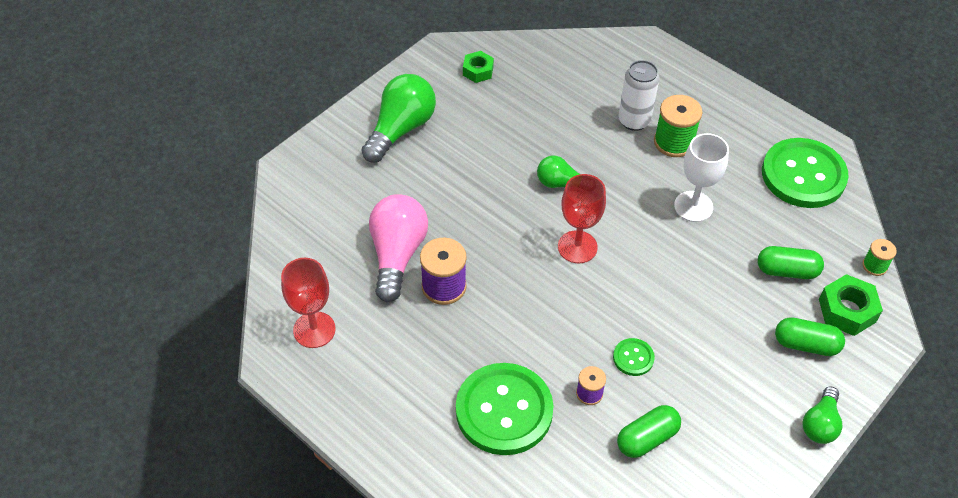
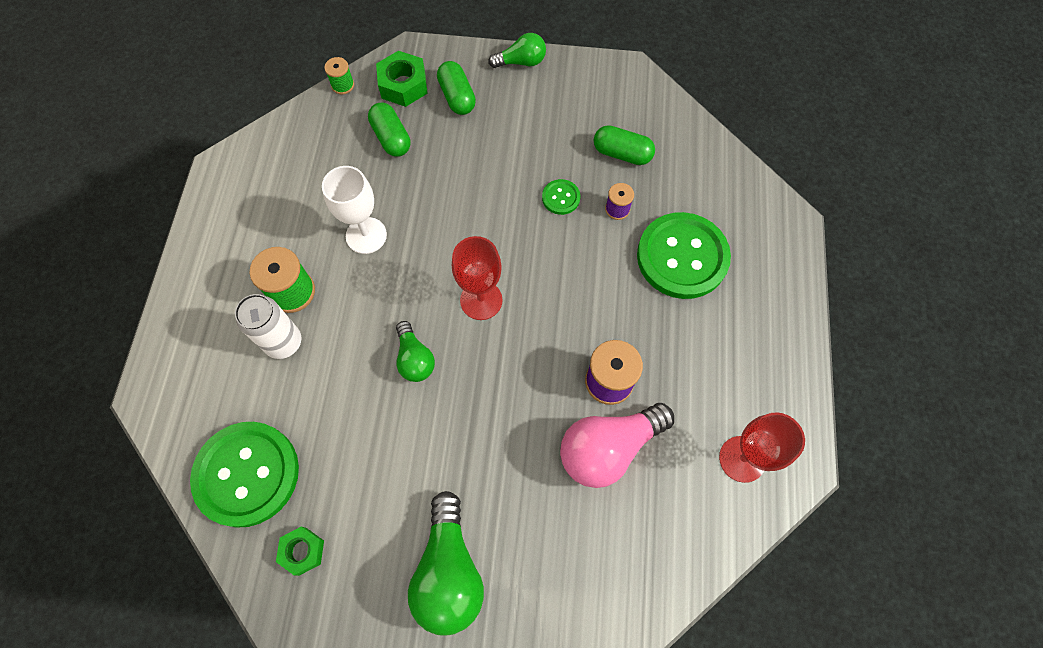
camera: 125 degrees left, 15 degrees up
green light bulb [362,74,436,163] -> green light bulb turned 90 degrees counterclockwise [408,491,484,636]
green button [762,138,849,208] -> green button moved to [190,422,299,528]

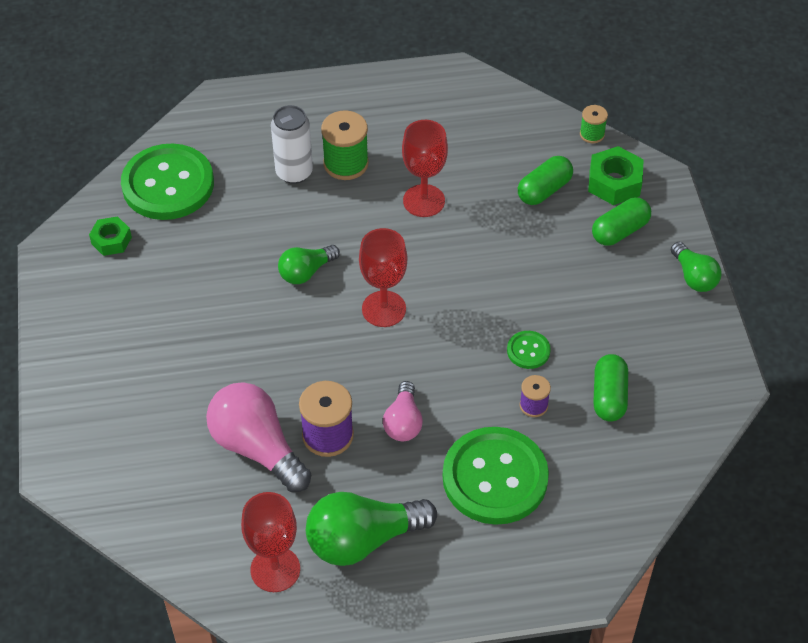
camera: 75 degrees right, 15 degrees down
white goblet [322,166,387,254] -> red goblet [402,120,448,217]
green light bulb [408,491,484,636] -> green light bulb moved to [306,492,437,566]
none -> pink light bulb [383,381,423,441]

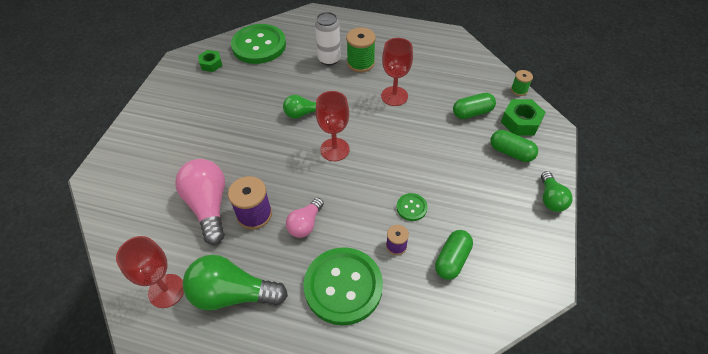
camera: 25 degrees right, 0 degrees up
green capsule [592,198,651,246] -> green capsule turned 45 degrees clockwise [490,130,538,162]

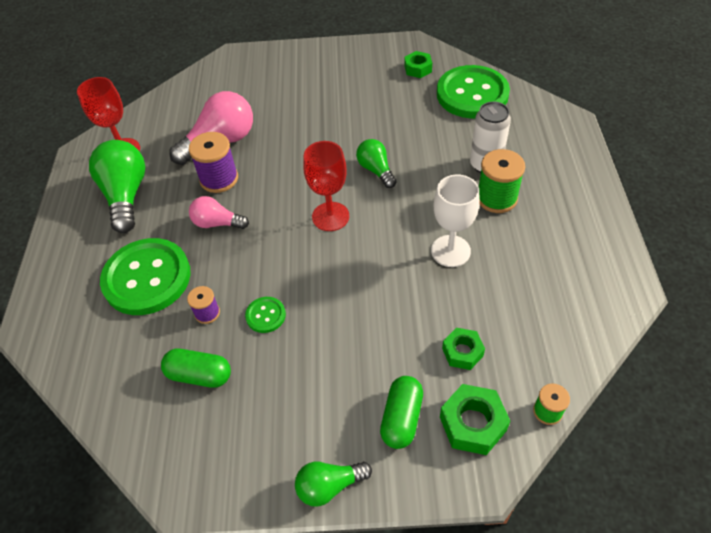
camera: 75 degrees right, 0 degrees up
red goblet [381,38,413,106] -> white goblet [431,175,480,267]
green capsule [453,93,496,119] -> green nut [442,328,485,370]

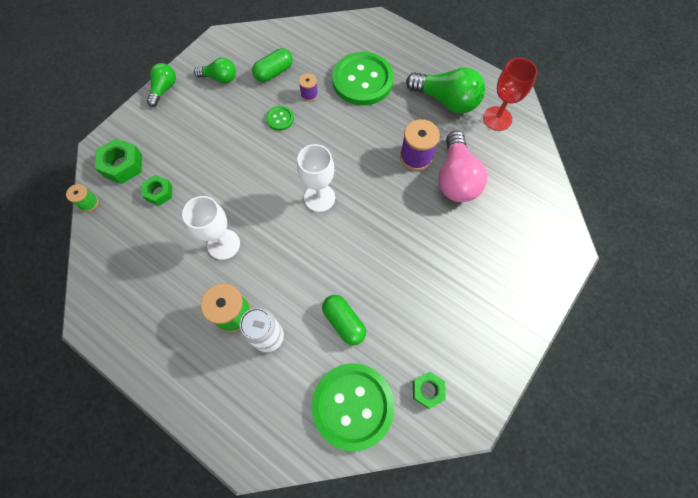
camera: 125 degrees right, 15 degrees up
pink light bulb [189,196,249,229] -> none
red goblet [303,141,349,231] -> white goblet [297,144,335,212]
green light bulb [356,139,397,188] -> green light bulb moved to [194,58,236,83]
green capsule [380,376,423,449] -> green capsule moved to [322,295,366,345]

